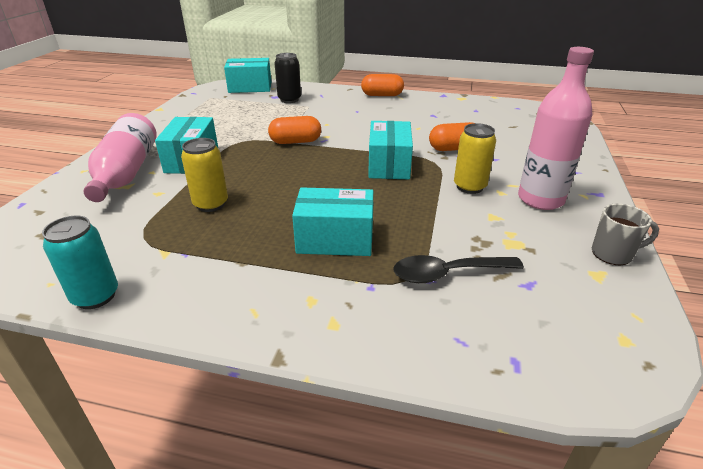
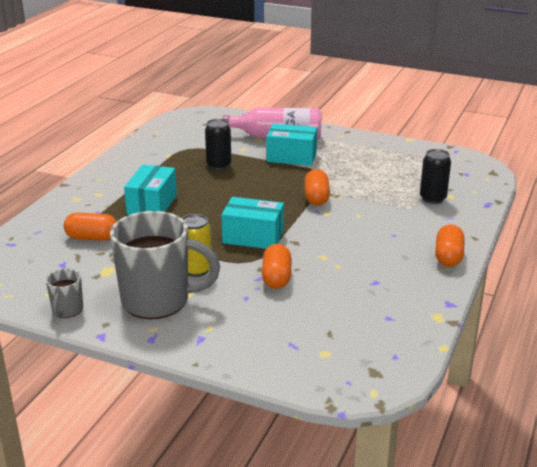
camera: 100 degrees right, 5 degrees down
turquoise can [42,216,118,309] -> none
yellow can [181,138,228,212] -> black can [205,119,231,170]
turquoise box [224,58,271,93] -> none
black spoon [394,255,524,283] -> orange capsule [64,213,117,241]
pink bottle [518,47,594,210] -> grey mug [110,211,220,319]

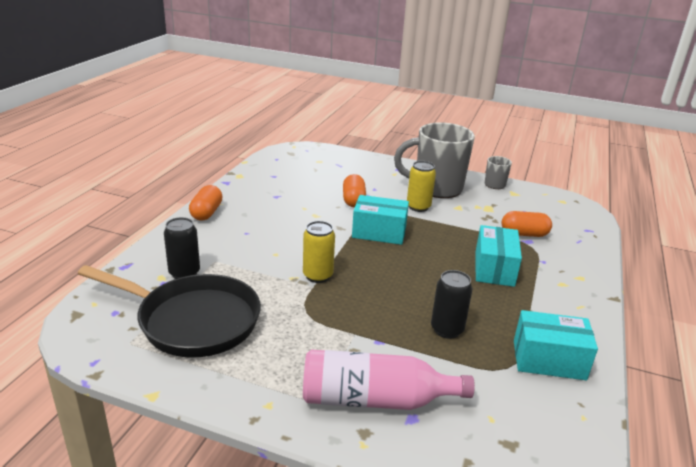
camera: 175 degrees right, 0 degrees up
turquoise box [266,124,317,166] -> turquoise box moved to [514,310,598,380]
orange capsule [304,169,330,206] -> yellow can [303,221,335,283]
none -> black pan [77,265,261,358]

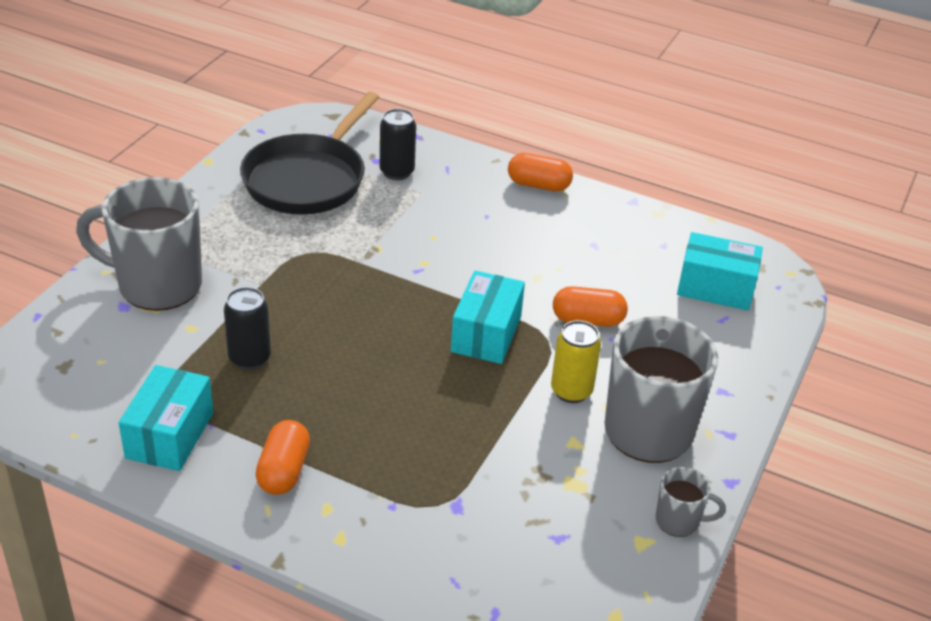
camera: 95 degrees right, 10 degrees up
yellow can [303,221,335,283] -> none
pink bottle [303,349,475,410] -> grey mug [76,177,202,311]
turquoise box [475,225,522,287] -> turquoise box moved to [677,232,763,311]
orange capsule [502,211,552,237] -> orange capsule moved to [255,420,310,495]

